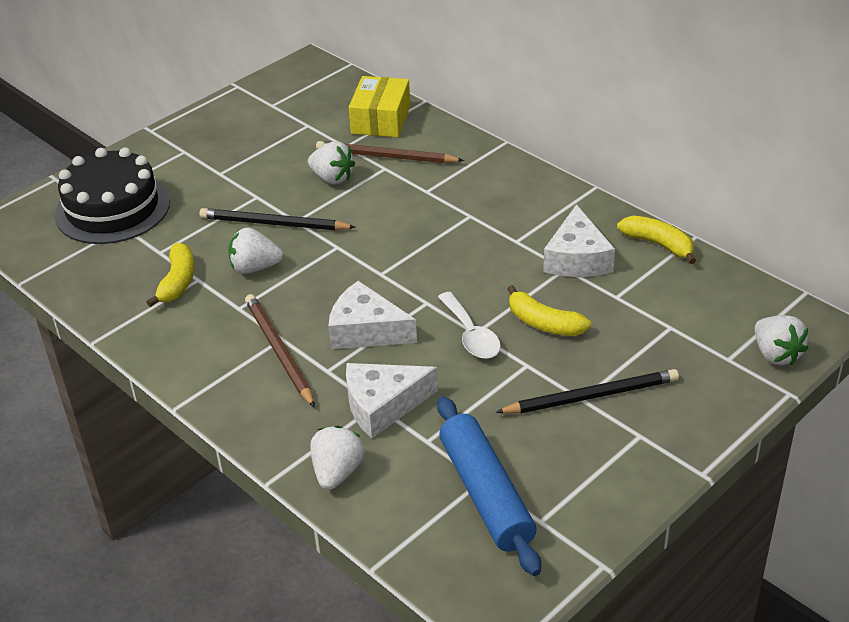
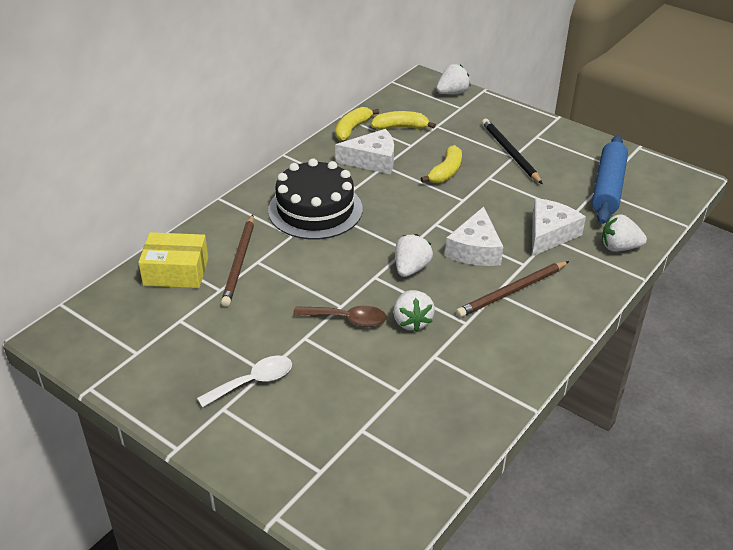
camera: 100 degrees left, 0 degrees up
black cake [55,148,170,244] -> black cake moved to [268,159,363,240]
yellow banana [146,242,194,307] -> yellow banana moved to [371,111,436,130]
black pencil [199,208,356,230] -> brown spoon [293,306,387,327]
white strawberry [308,141,355,184] -> white strawberry moved to [395,234,433,277]
white cheese [346,363,438,438] -> white cheese turned 120 degrees counterclockwise [532,198,586,256]
blue rolling pin [437,396,541,576] -> blue rolling pin turned 45 degrees counterclockwise [592,135,628,224]
white spoon [438,292,501,359] -> white spoon moved to [197,355,292,407]

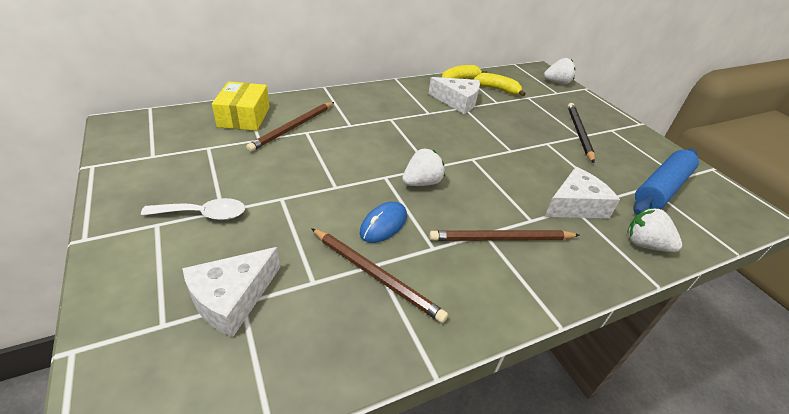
camera: 25 degrees right, 0 degrees up
yellow box [138,232,208,288] -> yellow box turned 60 degrees clockwise [212,81,270,131]
black cake [268,159,363,240] -> none
brown spoon [293,306,387,327] -> none
white strawberry [393,290,435,332] -> blue mouse [360,202,407,243]
yellow banana [421,145,462,183] -> none
white cheese [445,207,503,266] -> white cheese moved to [182,247,280,337]
none -> brown pencil [311,228,448,323]

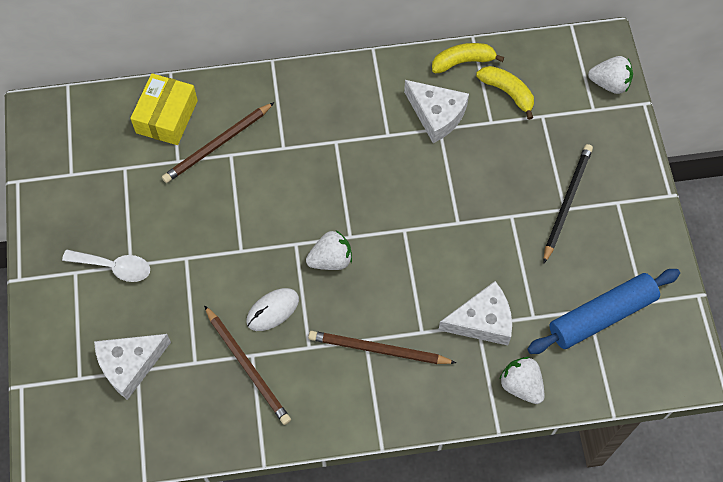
camera: 20 degrees right, 25 degrees up
blue mouse [360,202,407,243] -> white mouse [246,288,299,331]

